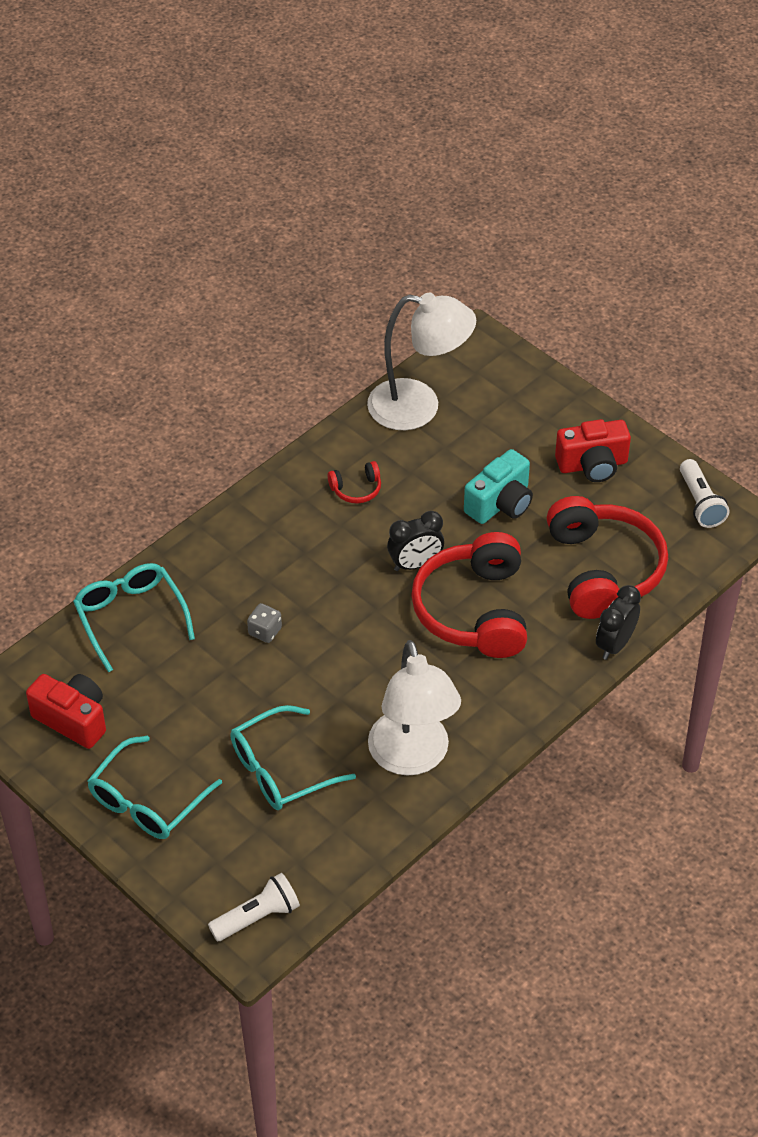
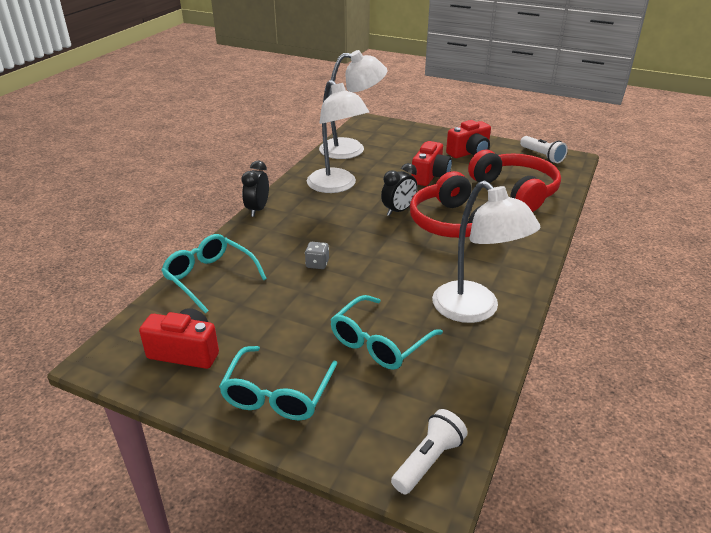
camera: 20 degrees left, 15 degrees down
red headphones [328,461,381,504] -> white lamp [307,80,369,193]
turquoise camera [464,449,533,524] -> red camera [411,141,452,186]
black clock [596,585,641,660] -> black clock moved to [241,161,269,217]

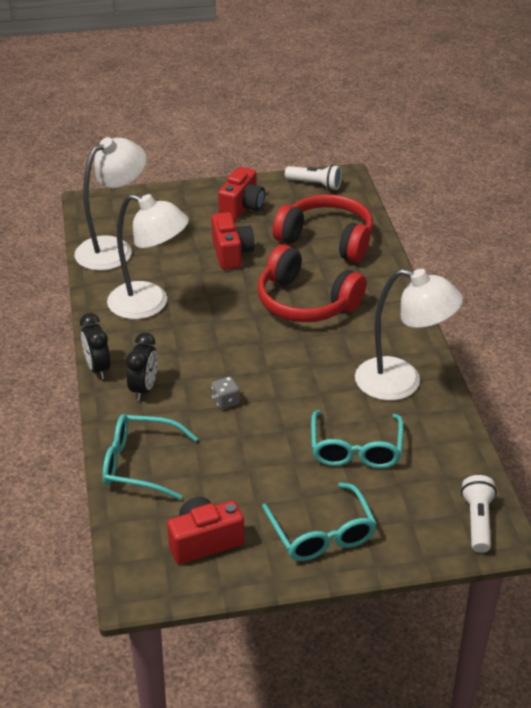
camera: 35 degrees left, 5 degrees up
black clock [381,163,418,216] -> black clock moved to [126,333,158,401]

